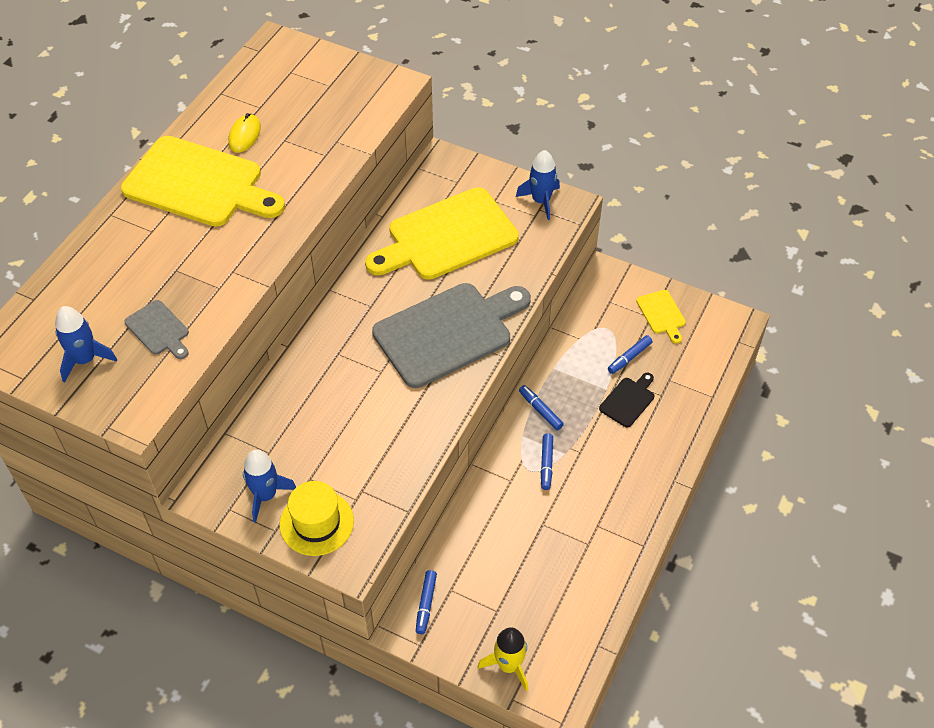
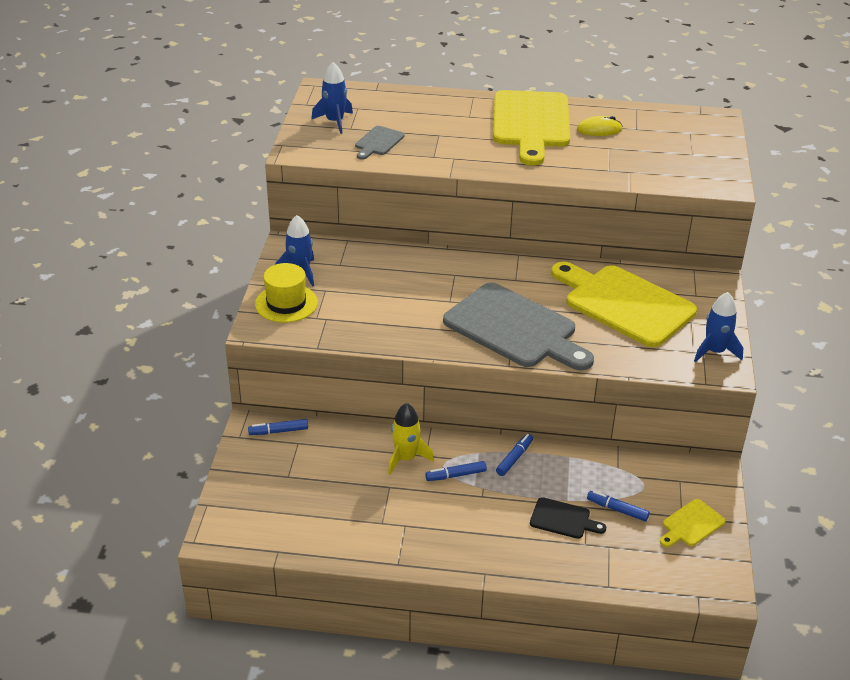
camera: 70 degrees right, 15 degrees down
yellow rocket [478,627,528,691] -> yellow rocket moved to [388,403,434,475]

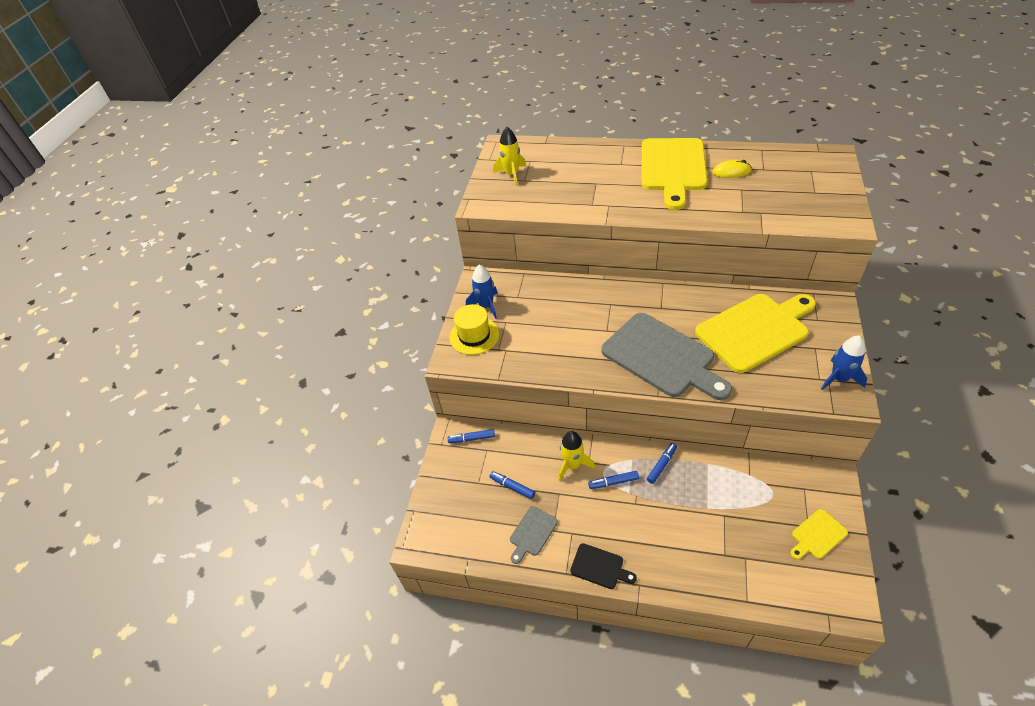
camera: 10 degrees right, 10 degrees up
blue rocket [311,62,353,134] -> yellow rocket [493,127,526,186]
grey cutting board [355,126,405,160] -> grey cutting board moved to [510,506,558,564]
black cutting board [530,497,606,539] -> black cutting board moved to [570,543,637,589]
yellow cutting board [551,262,697,347] -> yellow cutting board turned 105 degrees clockwise [695,294,816,373]
blue marker [587,491,650,521] -> blue marker moved to [490,471,535,499]

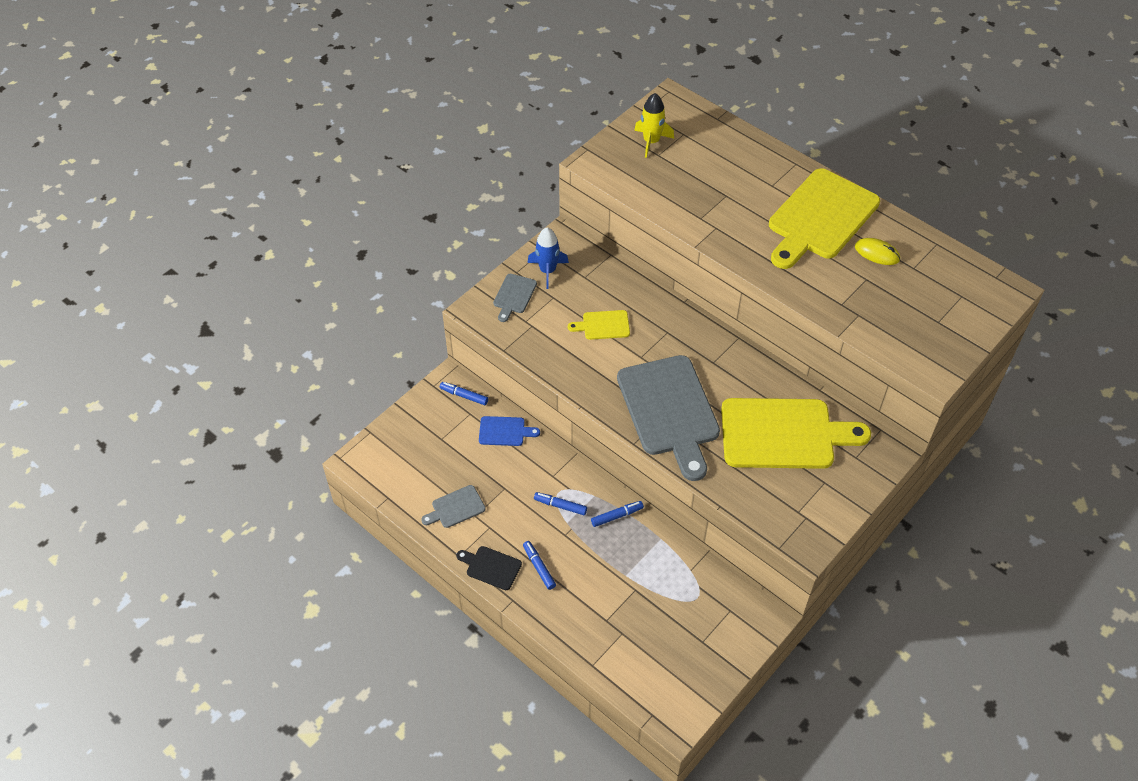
camera: 25 degrees right, 5 degrees up
yellow hat [449,304,499,355] -> grey cutting board [493,274,537,322]
blue marker [490,471,535,499] -> blue marker moved to [523,541,556,590]
yellow rocket [558,431,595,482] -> none
black cutting board [570,543,637,589] -> black cutting board turned 150 degrees clockwise [456,546,522,590]
yellow cutting board [790,509,848,559] -> yellow cutting board moved to [568,310,630,340]
blue rocket [821,335,868,390] -> none
none -> blue cutting board [479,416,540,446]

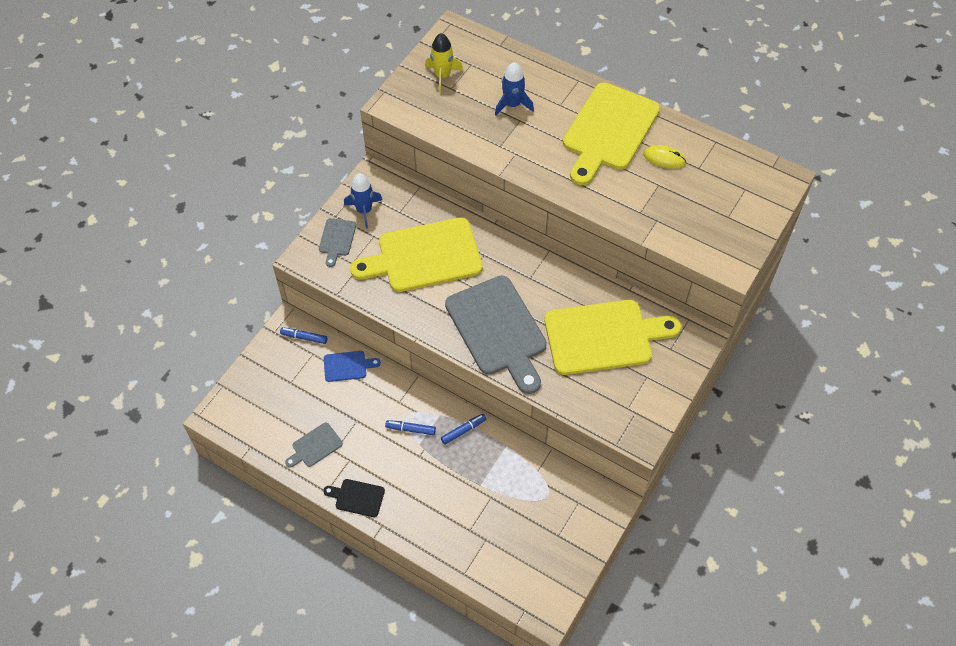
camera: 10 degrees left, 5 degrees up
blue marker [523,541,556,590] -> none
yellow cutting board [568,310,630,340] -> yellow cutting board [350,217,483,292], size x2.25
none -> blue rocket [495,62,534,116]

